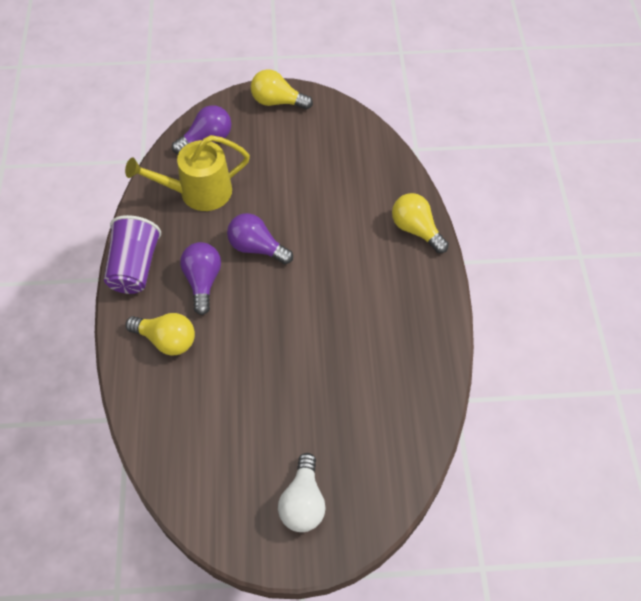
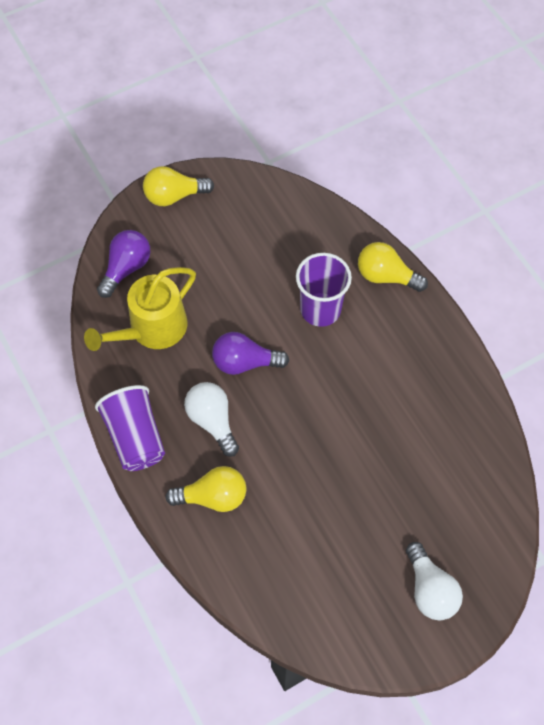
camera: 25 degrees left, 5 degrees up
purple light bulb [180,242,221,315] -> white light bulb [184,382,239,457]
none -> purple cup [296,253,352,327]

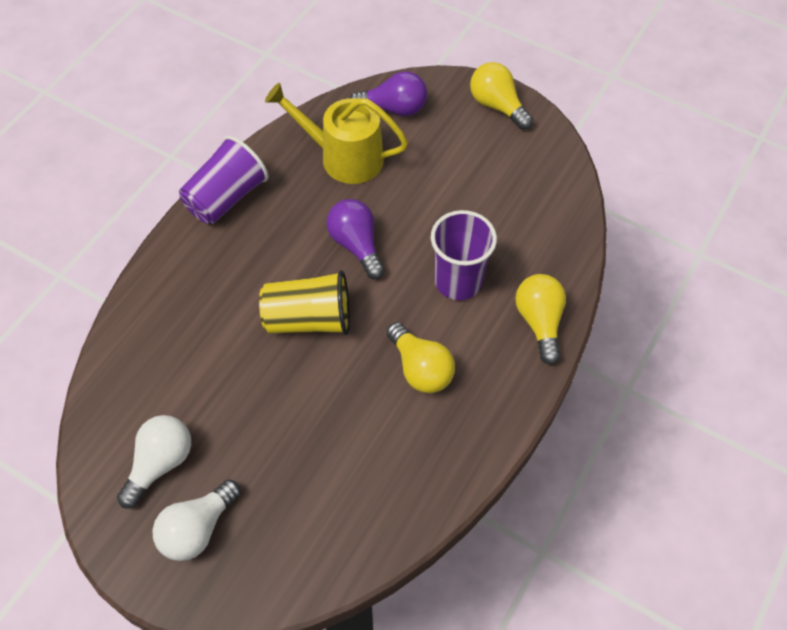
camera: 60 degrees right, 5 degrees down
yellow light bulb [166,466,246,512] -> yellow light bulb moved to [387,322,455,393]
white light bulb [184,382,239,457] -> white light bulb moved to [117,415,191,509]
none -> yellow cup [259,270,350,335]

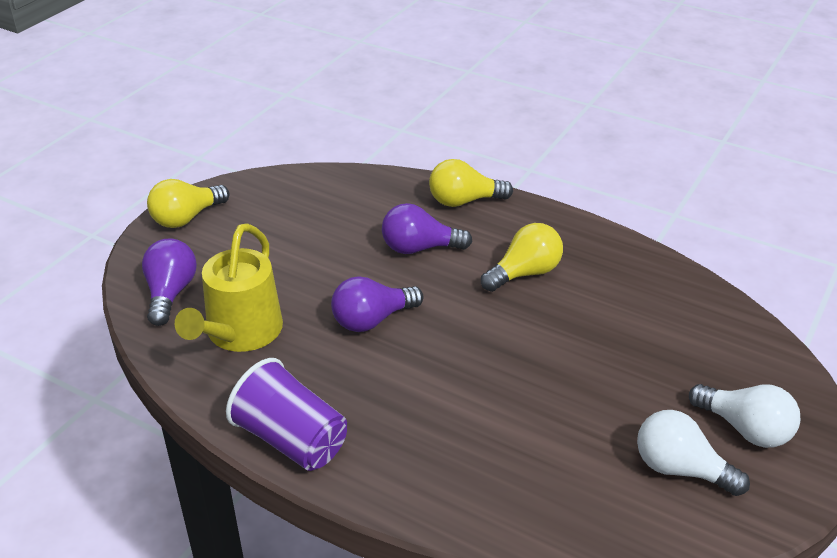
camera: 90 degrees left, 20 degrees down
yellow cup [259,270,350,335] -> none
purple cup [431,210,497,300] -> purple light bulb [382,203,472,254]

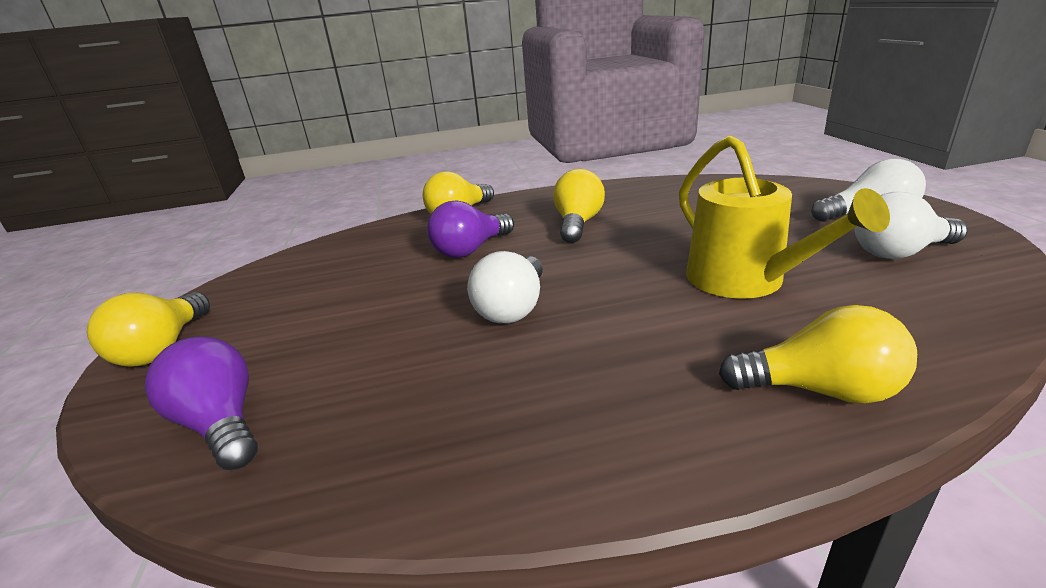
camera: 40 degrees left, 10 degrees down
yellow watering can [175,223,283,352] -> yellow watering can moved to [679,135,890,299]
purple cup [226,358,347,471] -> none
purple light bulb [331,276,423,332] -> white light bulb [467,251,543,323]
none -> yellow light bulb [719,305,917,404]

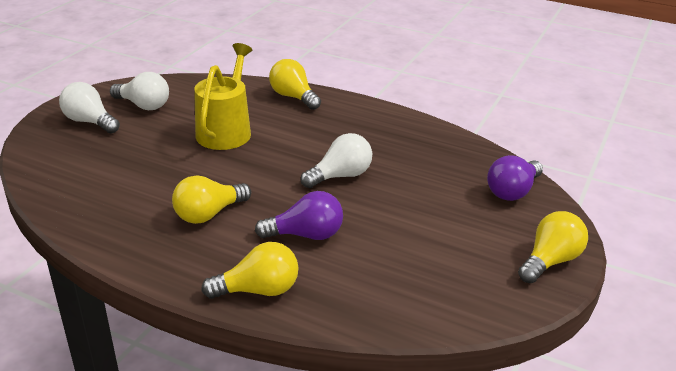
camera: 145 degrees left, 5 degrees up
purple light bulb [145,337,258,470] -> purple light bulb turned 45 degrees clockwise [487,155,543,201]

